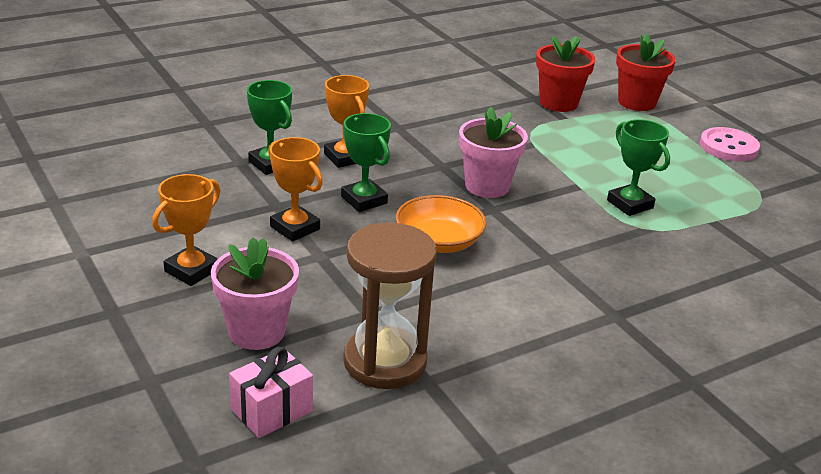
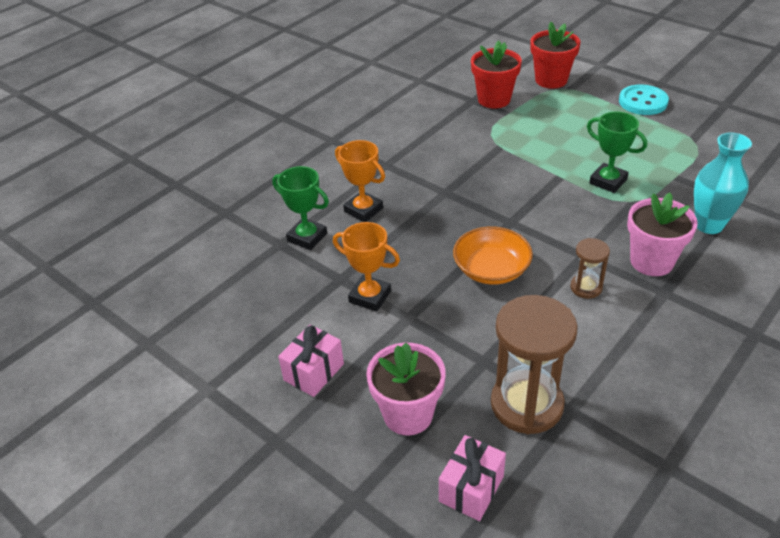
camera: 15 degrees left, 10 degrees up
orange trophy [152,174,220,286] -> pink gift [278,325,344,397]
green trophy [341,113,391,212] -> none
pink flower pot [459,107,528,198] -> pink flower pot moved to [627,192,698,276]
pink button [700,127,760,161] -> turquoise button [619,84,669,115]
none -> brown hourglass [570,238,610,299]
none -> turquoise vase [694,133,752,234]

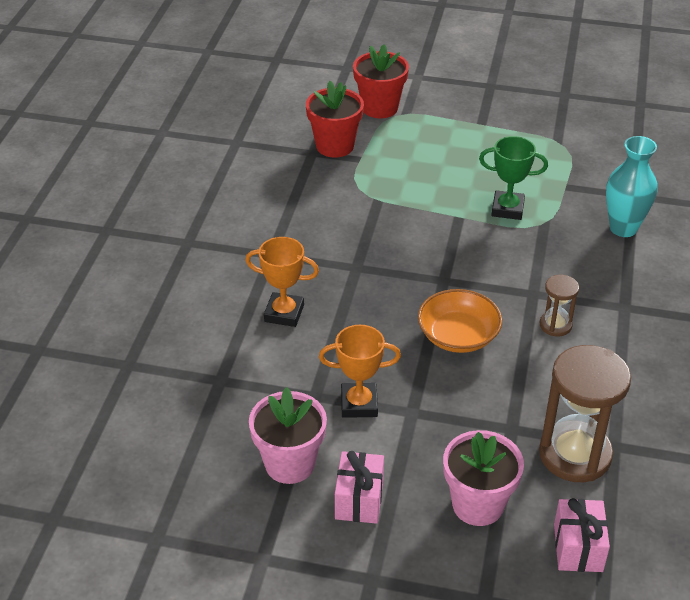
camera: 30 degrees left, 0 degrees up
green trophy [272,166,329,250] -> none
turquoise button [619,84,669,115] -> none
pink flower pot [627,192,698,276] -> pink flower pot moved to [249,387,327,484]

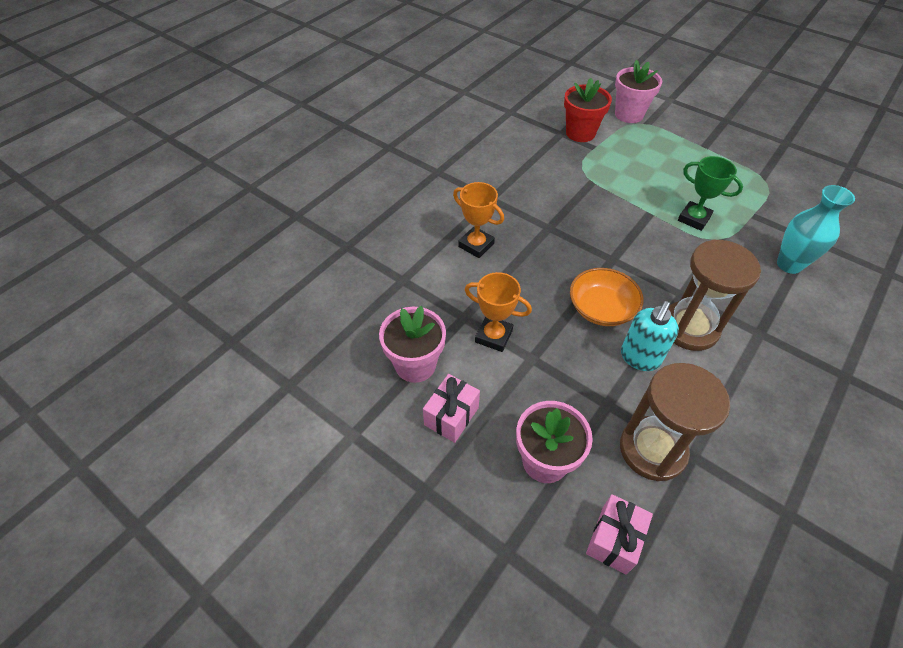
camera: 25 degrees right, 10 degrees up
red flower pot [353,44,409,118] -> pink flower pot [615,60,662,123]
brown hourglass [540,275,579,336] -> brown hourglass [668,239,761,351], size x2.00
none -> turquoise soap dispenser [621,301,679,371]

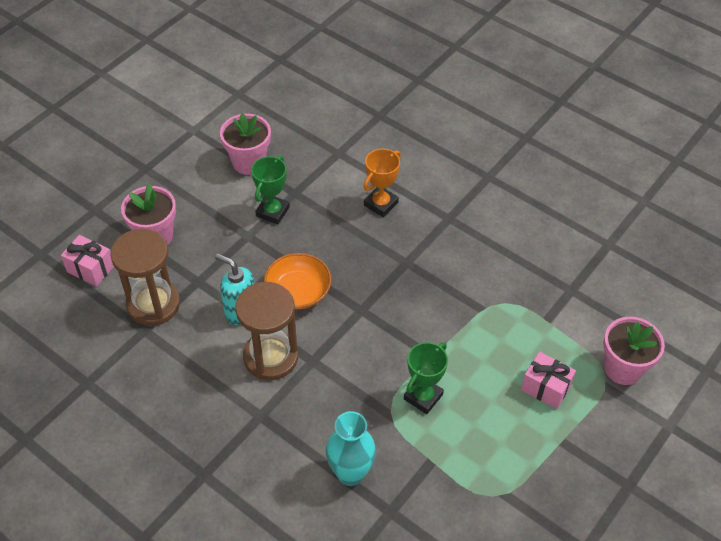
camera: 90 degrees right, 0 degrees up
pink gift [423,374,480,443] -> pink gift moved to [521,352,576,409]
orange trophy [465,272,532,352] -> green trophy [251,156,290,224]
red flower pot [564,78,612,142] -> none

